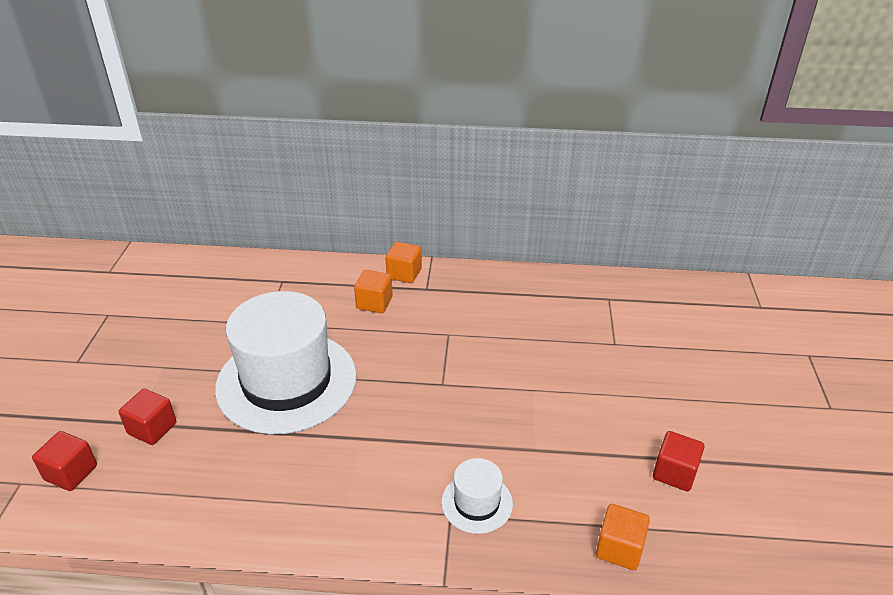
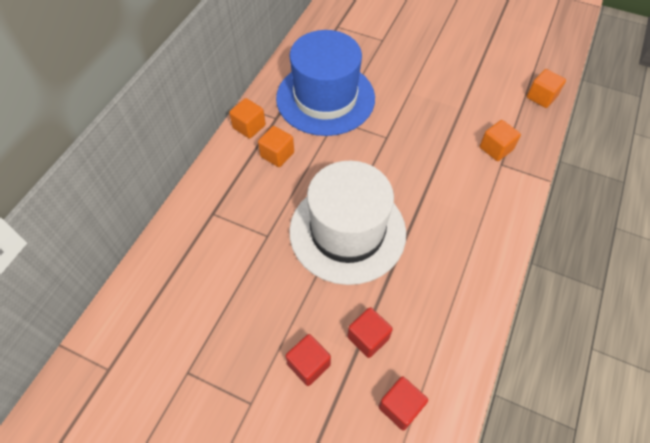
camera: 70 degrees left, 20 degrees up
white hat [441,458,513,534] -> orange cube [480,120,521,161]
red cube [653,431,705,491] -> red cube moved to [285,334,331,386]
none -> blue hat [276,30,375,136]

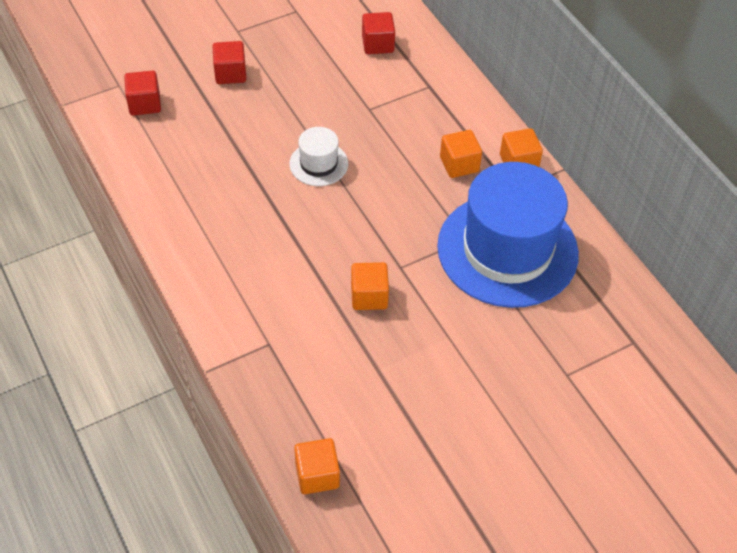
camera: 125 degrees right, 5 degrees down
white hat [289,161,406,285] -> white hat [289,127,348,186], size x0.44
red cube [347,307,393,358] -> red cube moved to [362,12,395,54]
orange cube [480,120,521,161] -> orange cube moved to [351,262,389,310]

